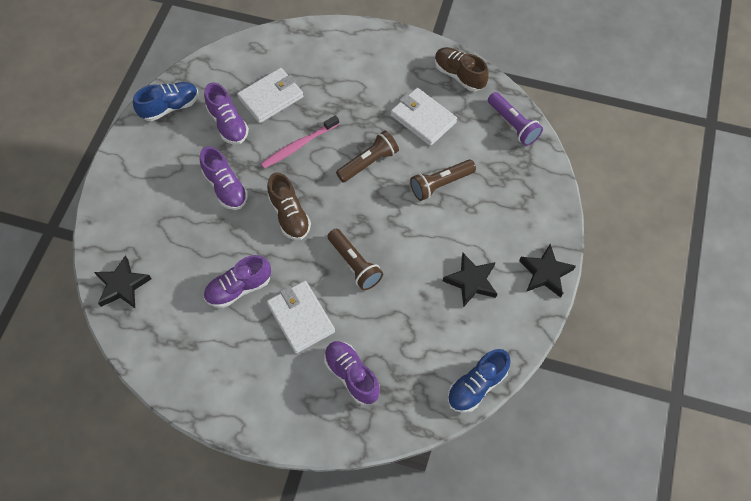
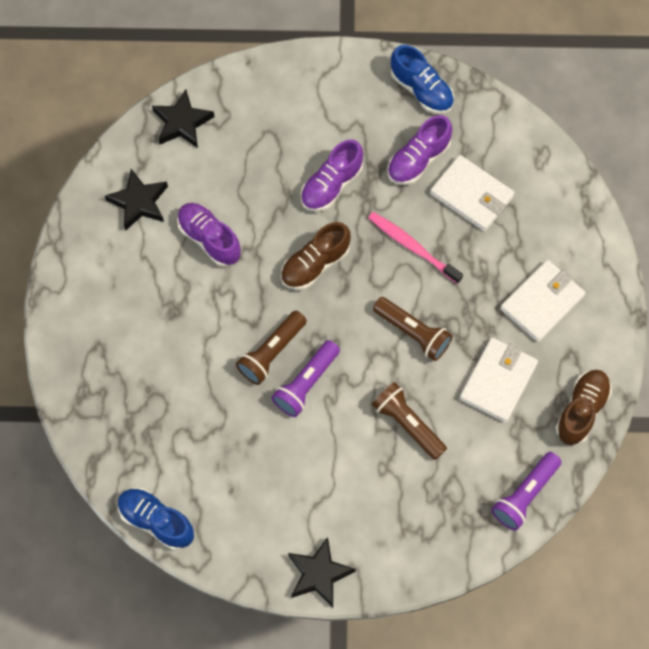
camera: 75 degrees right, 5 degrees up
white wallet [267,281,335,353] -> white wallet moved to [500,260,586,342]
purple shoe [324,341,380,405] -> none
black star [443,253,497,307] -> black star moved to [105,169,168,231]
none -> purple flashlight [272,340,340,417]

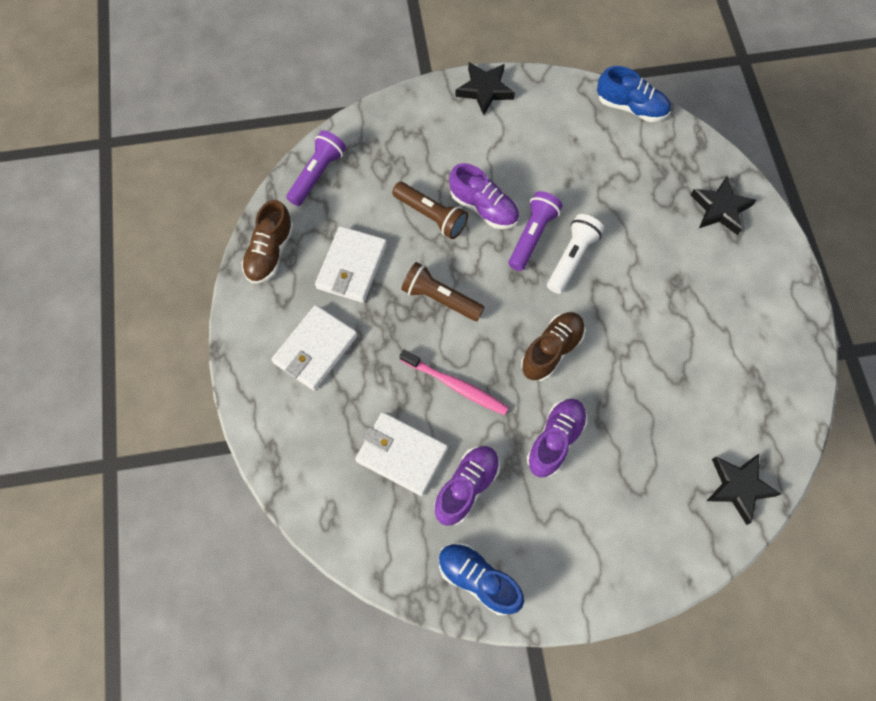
camera: 170 degrees right, 0 degrees up
black star [105,169,168,231] -> black star moved to [691,176,756,235]
purple shoe [177,203,241,266] -> purple shoe moved to [449,163,519,229]
brown flashlight [236,311,307,385] -> white flashlight [547,214,604,294]

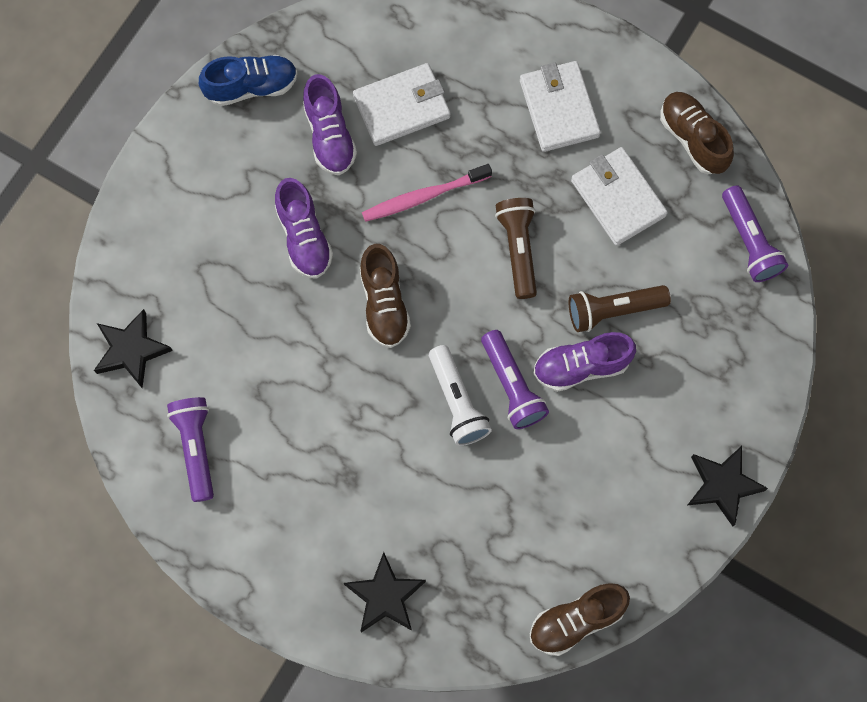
camera: 130 degrees right, 5 degrees up
brown flashlight [401,262,485,321] -> brown flashlight turned 75 degrees counterclockwise [495,198,537,299]
blue shoe [597,66,671,122] -> brown shoe [530,583,630,656]
none -> purple flashlight [167,397,214,502]

